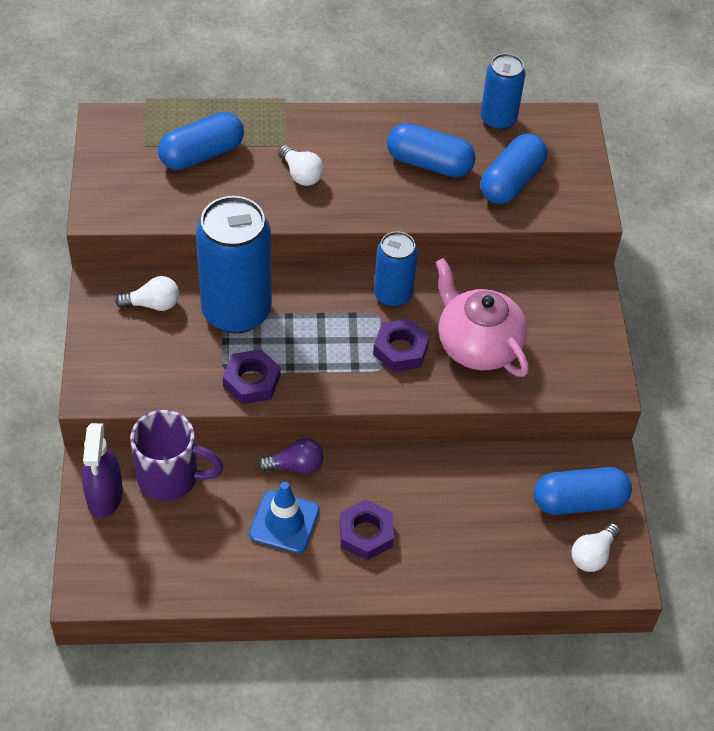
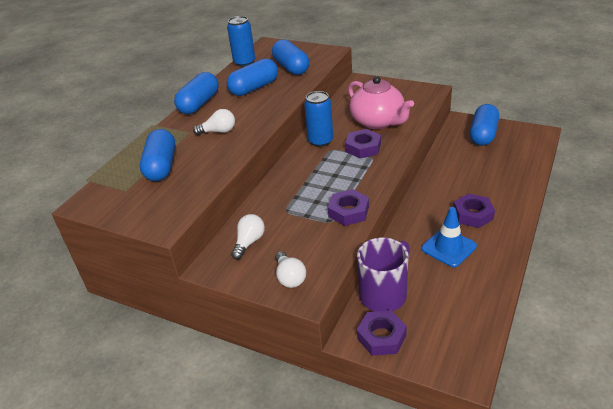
camera: 55 degrees left, 15 degrees down
purple spray bottle [82,423,123,518] -> purple nut [357,310,407,356]
blue can [196,196,272,333] -> none
purple light bulb [258,438,324,474] -> none
pink teapot [435,258,529,377] -> pink teapot turned 120 degrees counterclockwise [348,76,414,129]
white light bulb [572,523,620,572] -> white light bulb moved to [275,251,306,288]
none -> blue capsule [174,72,219,114]

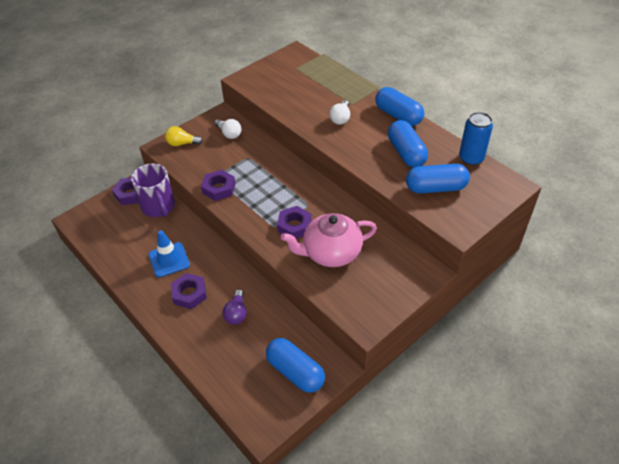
camera: 110 degrees right, 10 degrees up
blue capsule [140,129,176,181] -> none
white light bulb [275,251,306,288] -> yellow light bulb [165,126,203,146]
blue can [304,91,333,147] -> none
none -> purple light bulb [223,289,247,325]

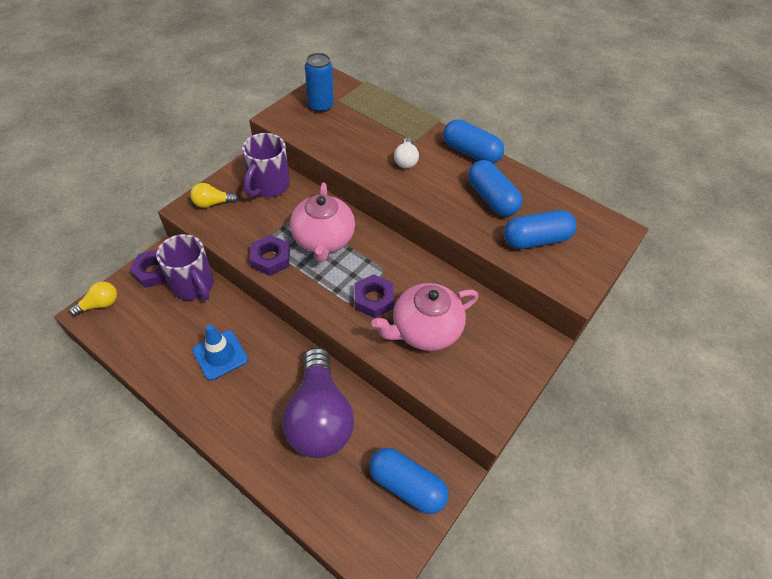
camera: 15 degrees left, 5 degrees up
purple nut [171,273,207,309] -> none
white light bulb [214,119,241,139] -> purple mug [242,133,290,197]
purple light bulb [223,289,247,325] -> purple light bulb [283,347,354,458], size x2.29
blue can [459,112,493,165] -> blue can moved to [305,53,334,113]
none -> yellow light bulb [69,281,117,316]
none -> pink teapot [290,183,355,262]

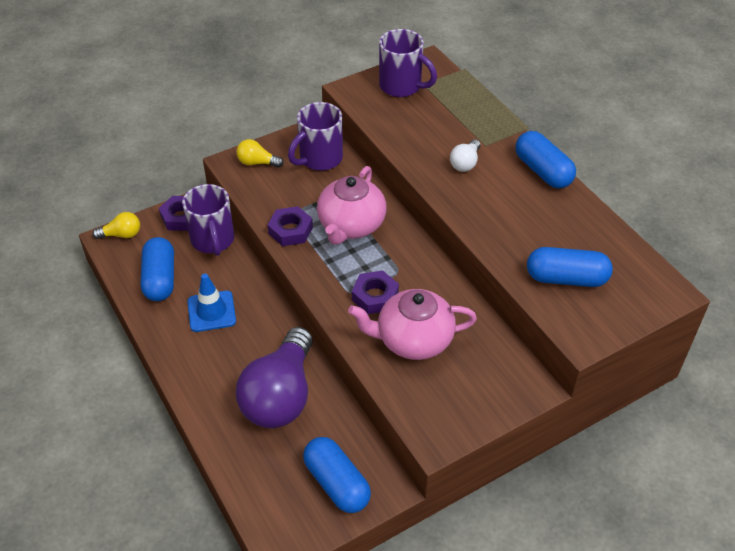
camera: 25 degrees right, 5 degrees down
blue can [305,53,334,113] -> purple mug [379,29,437,97]
blue capsule [468,160,522,217] -> blue capsule moved to [141,237,174,301]

